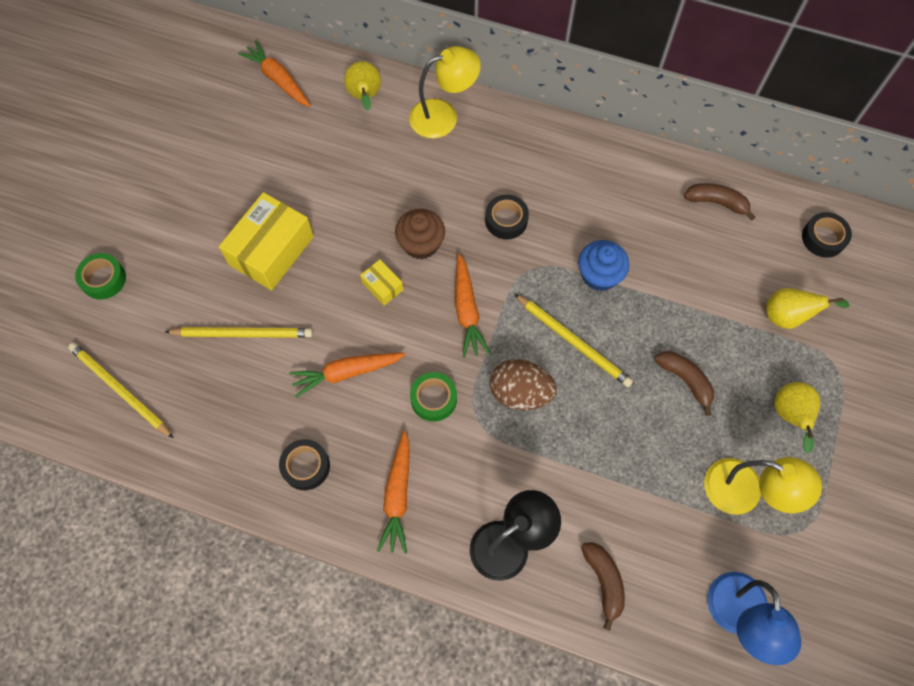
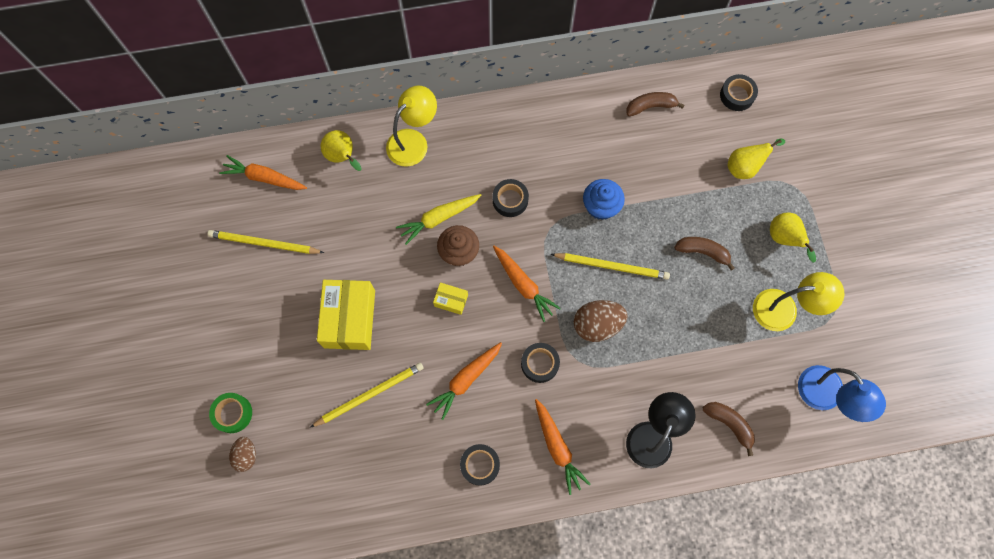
camera: 30 degrees left, 5 degrees up
yellow pencil [68,342,174,438] -> yellow pencil moved to [207,230,324,254]
green tape [410,372,457,422] -> black tape [521,343,560,383]
none -> brown egg [229,437,256,472]
none -> yellow carrot [396,194,482,245]

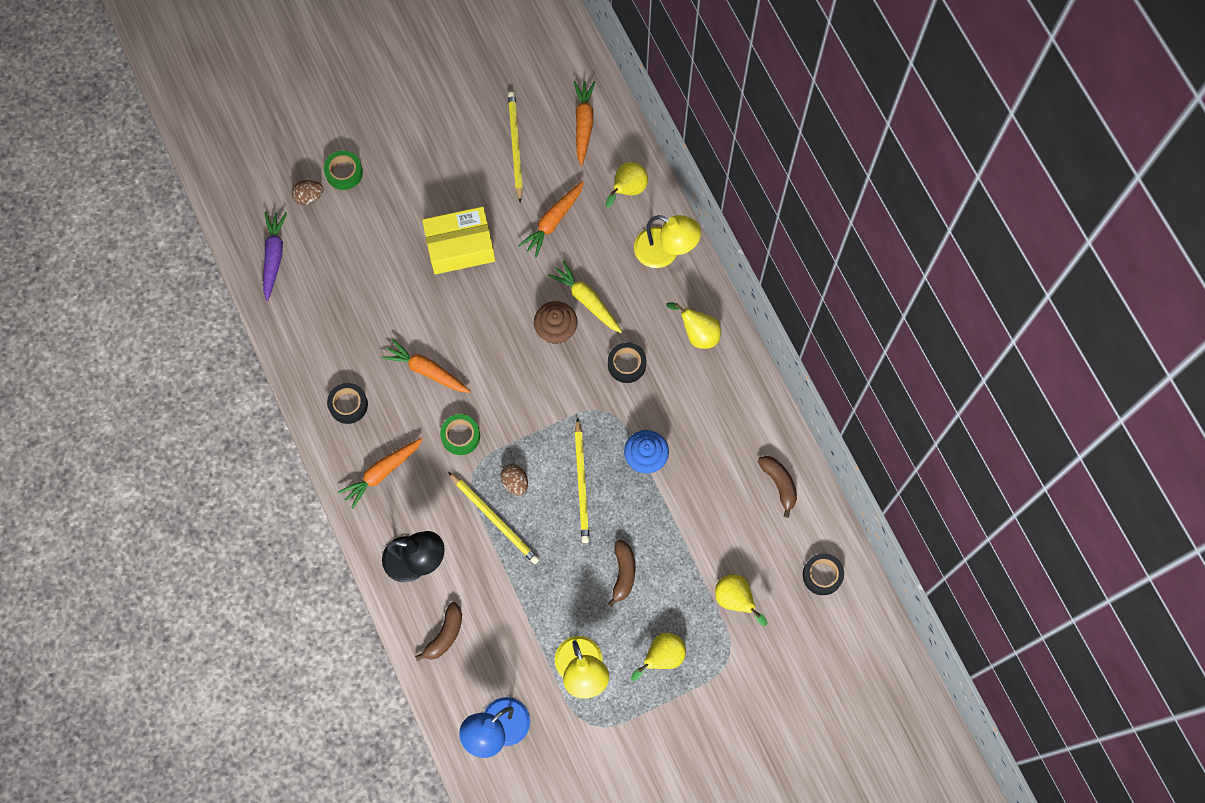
camera: 75 degrees right, 0 degrees up
yellow pencil [310,363,424,428] -> yellow pencil moved to [448,472,540,564]
yellow box [433,282,468,315] -> none
orange carrot [493,246,561,322] -> orange carrot moved to [518,181,584,258]
black tape [521,343,560,383] -> green tape [440,414,480,455]
brown egg [574,300,628,342] -> brown egg [500,464,528,496], size x0.61
none -> purple carrot [263,212,287,301]
none -> yellow pear [666,302,721,349]

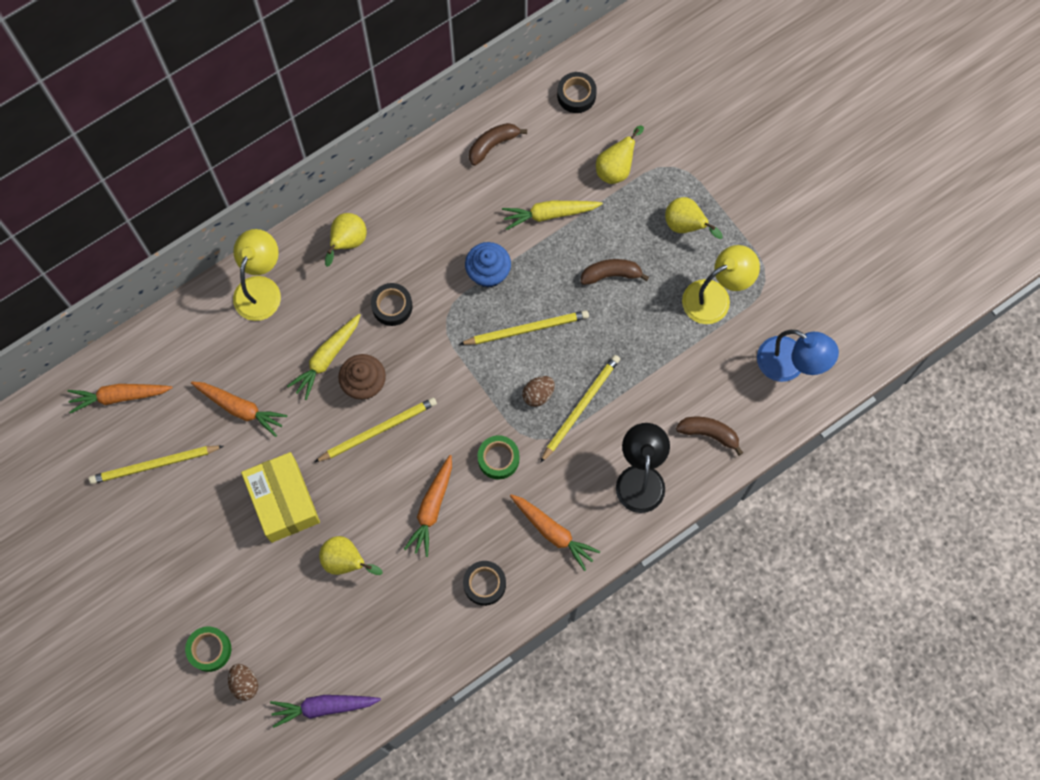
camera: 100 degrees left, 0 degrees up
yellow pear [606,162,648,207] -> yellow pear moved to [319,536,383,575]
none -> yellow pencil [315,397,437,462]
none -> yellow carrot [502,201,603,230]

